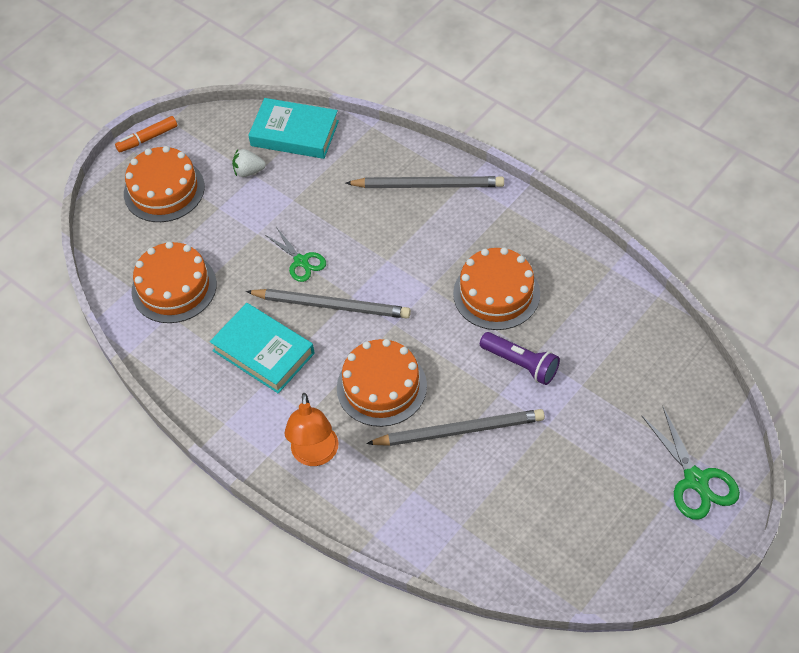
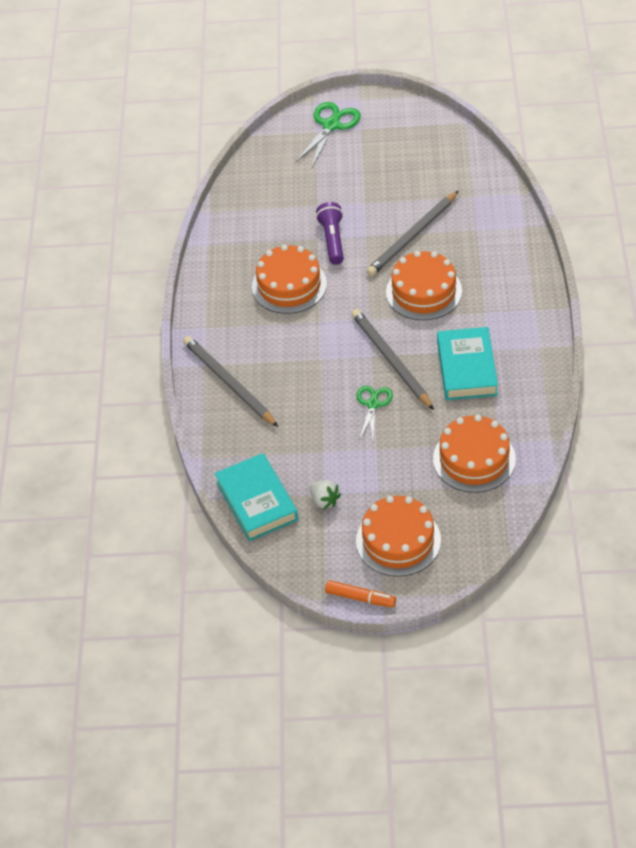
camera: 130 degrees left, 5 degrees down
orange lamp [285,393,339,466] -> none
grey pencil [366,409,545,446] -> grey pencil turned 90 degrees counterclockwise [366,191,459,276]

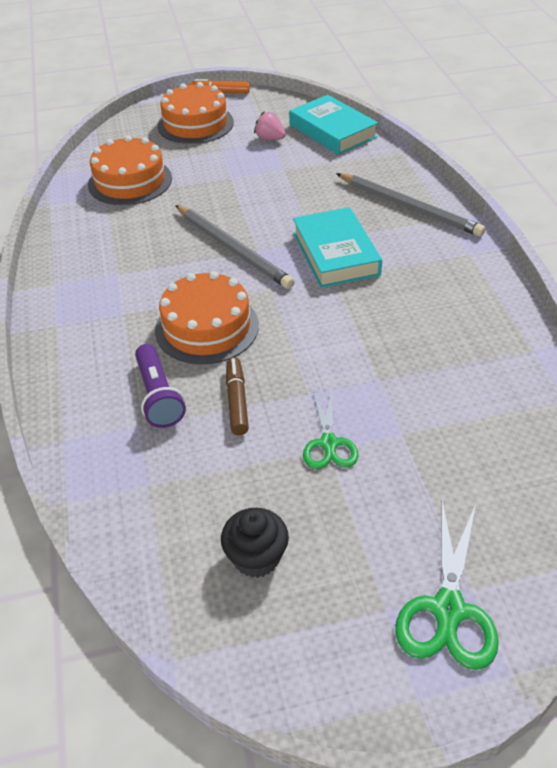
camera: 165 degrees right, 5 degrees down
orange cake [252,245,327,314] -> none
white strawberry [309,480,341,510] -> pink strawberry [254,111,286,140]
purple flashlight [316,202,344,265] -> purple flashlight moved to [135,344,186,428]
green scissors [356,386,393,441] -> green scissors moved to [303,391,359,469]
grey pencil [366,191,459,276] -> brown marker [226,357,249,435]
turquoise book [437,327,498,400] -> turquoise book moved to [293,207,382,288]
none -> black cupcake [221,508,289,578]

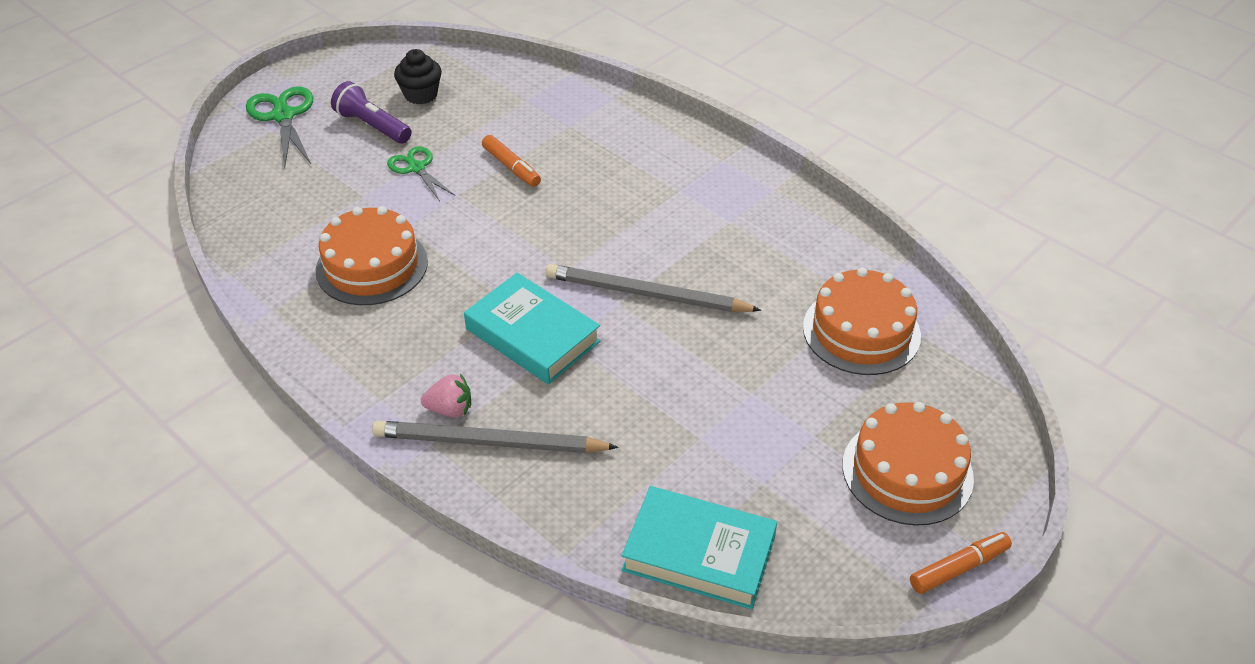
camera: 145 degrees right, 0 degrees up
purple flashlight [135,344,186,428] -> purple flashlight moved to [331,81,411,144]
orange cake [155,271,259,365] -> orange cake moved to [315,206,428,305]
brown marker [226,357,249,435] -> orange marker [482,135,541,187]
pink strawberry [254,111,286,140] -> pink strawberry moved to [421,373,471,418]

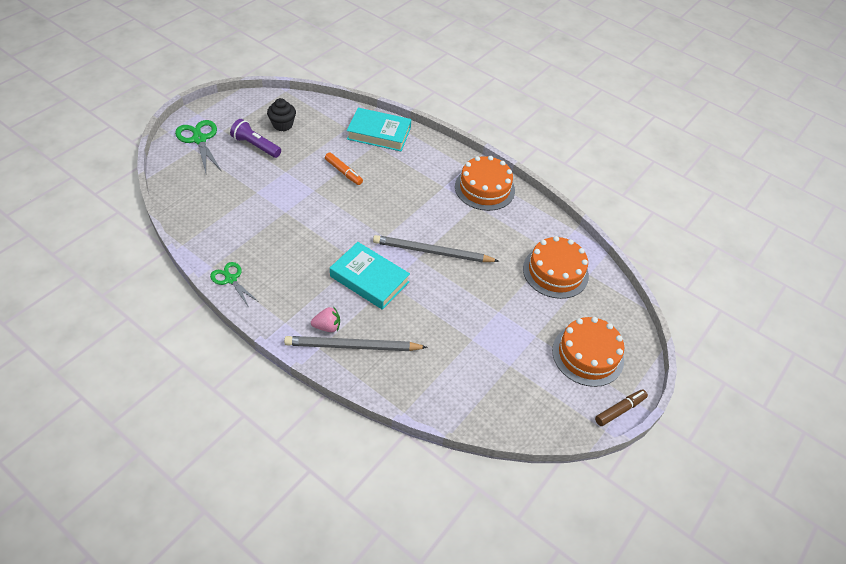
camera: 10 degrees left, 5 degrees up
orange cake [315,206,428,305] -> orange cake moved to [455,156,515,211]
green scissors [387,146,455,201] -> green scissors moved to [210,262,259,307]
turquoise book [622,486,777,610] -> turquoise book moved to [347,108,411,151]
orange marker [910,532,1012,594] -> brown marker [595,389,648,426]

